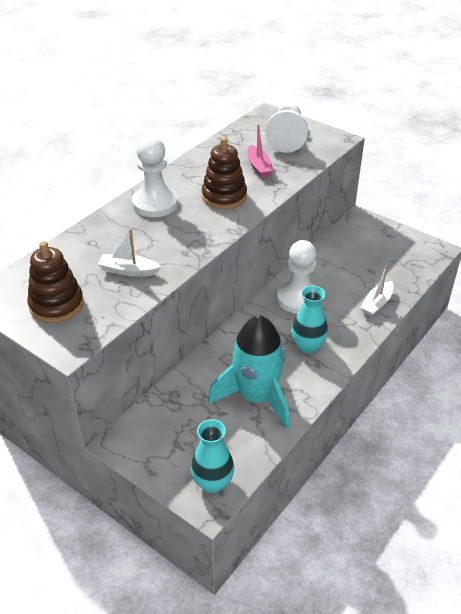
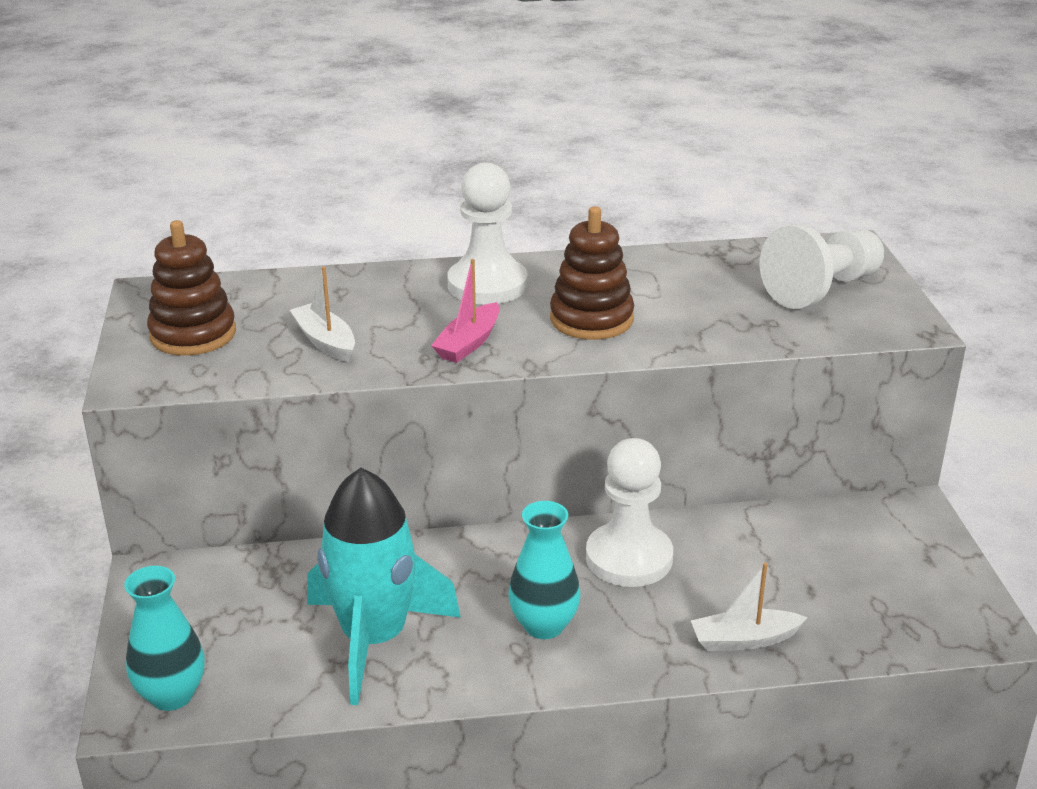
camera: 45 degrees right, 10 degrees down
pink boat [247,124,274,178] -> pink boat moved to [431,259,500,363]

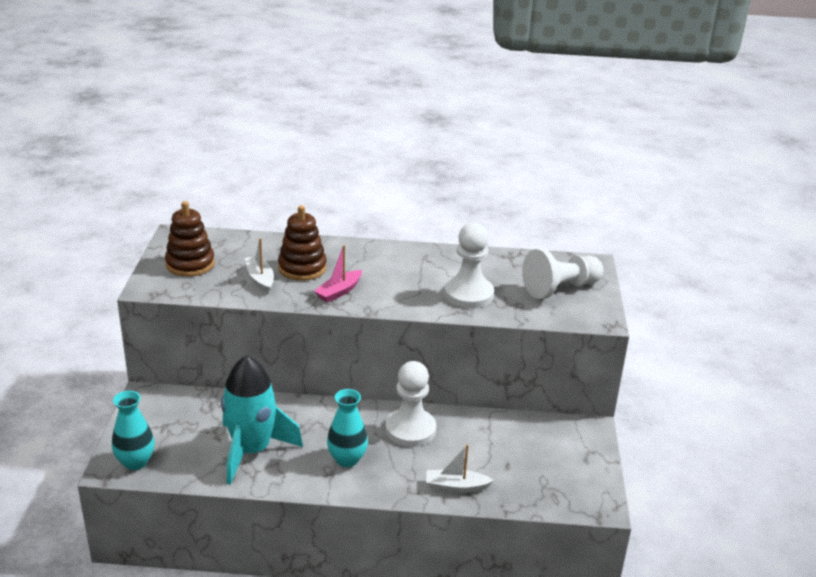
camera: 10 degrees right, 0 degrees up
white pawn [447,162,528,305] -> white pawn moved to [444,223,494,308]
brown stacking toy [550,206,634,340] -> brown stacking toy moved to [278,205,327,281]

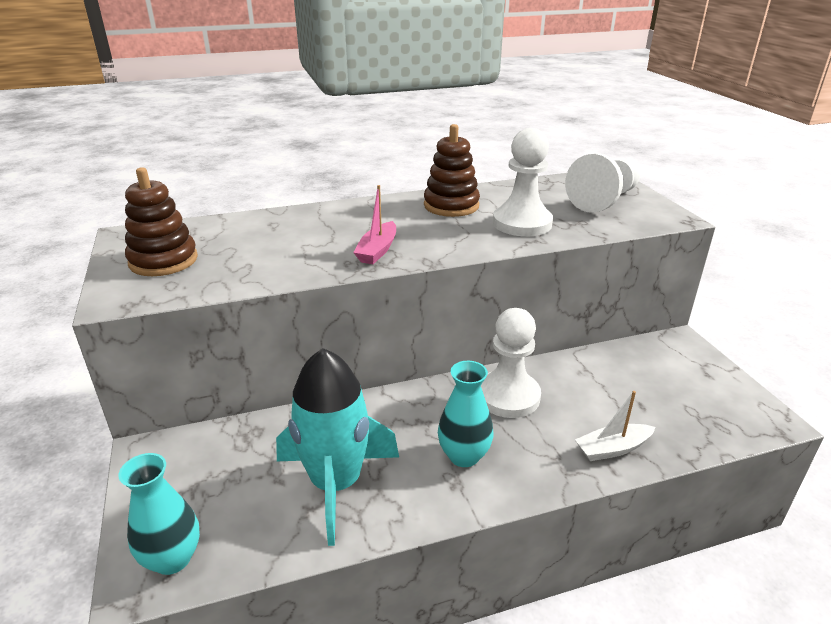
camera: 20 degrees left, 0 degrees up
white boat [245,238,274,293] -> none
brown stacking toy [278,205,327,281] -> brown stacking toy moved to [424,124,480,217]

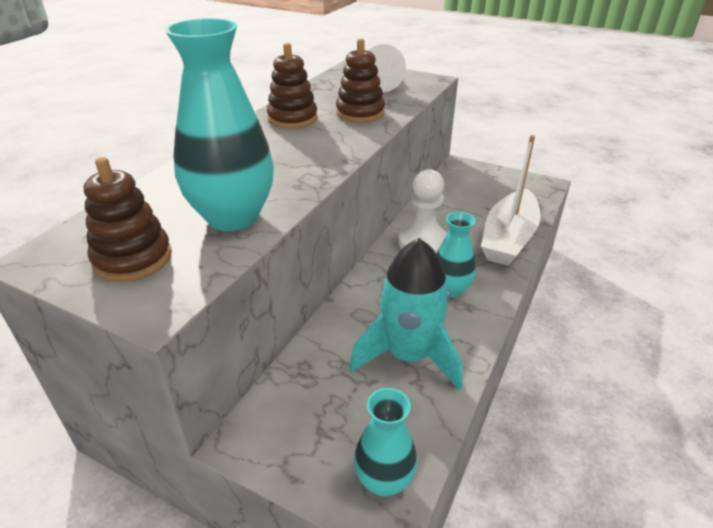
camera: 45 degrees left, 5 degrees up
pink boat [353,185,396,264] -> none
white pawn [493,128,553,237] -> brown stacking toy [336,39,385,123]
white boat [575,391,655,461] -> white boat [481,135,541,266], size x2.07
none -> turquoise vase [165,18,274,231]

